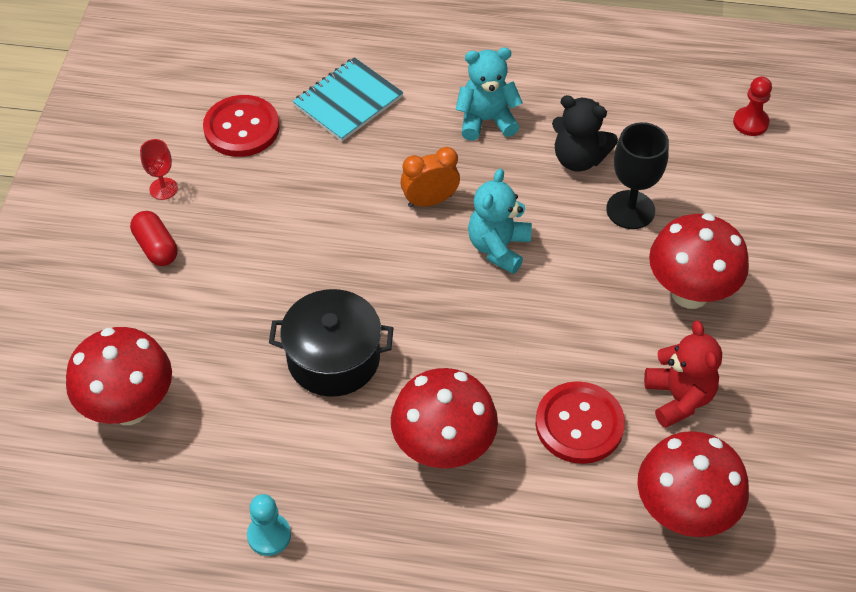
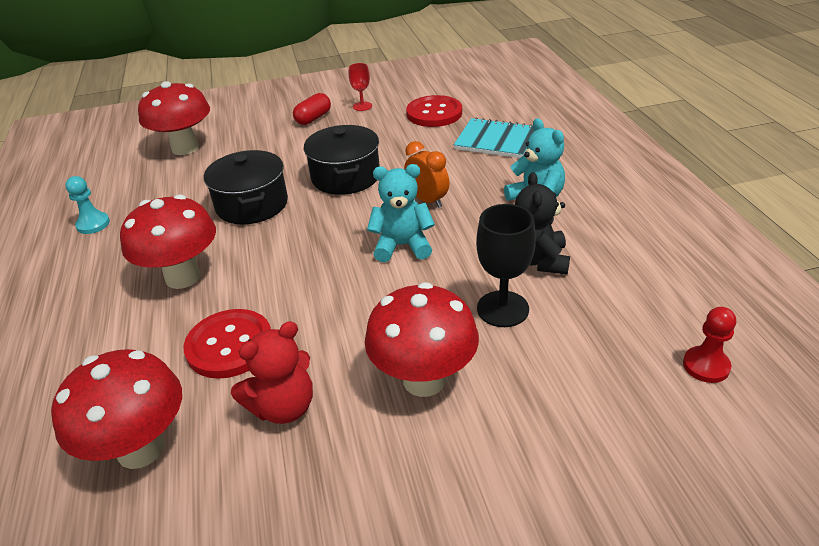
camera: 70 degrees right, 15 degrees down
none -> black pot [304,125,380,195]

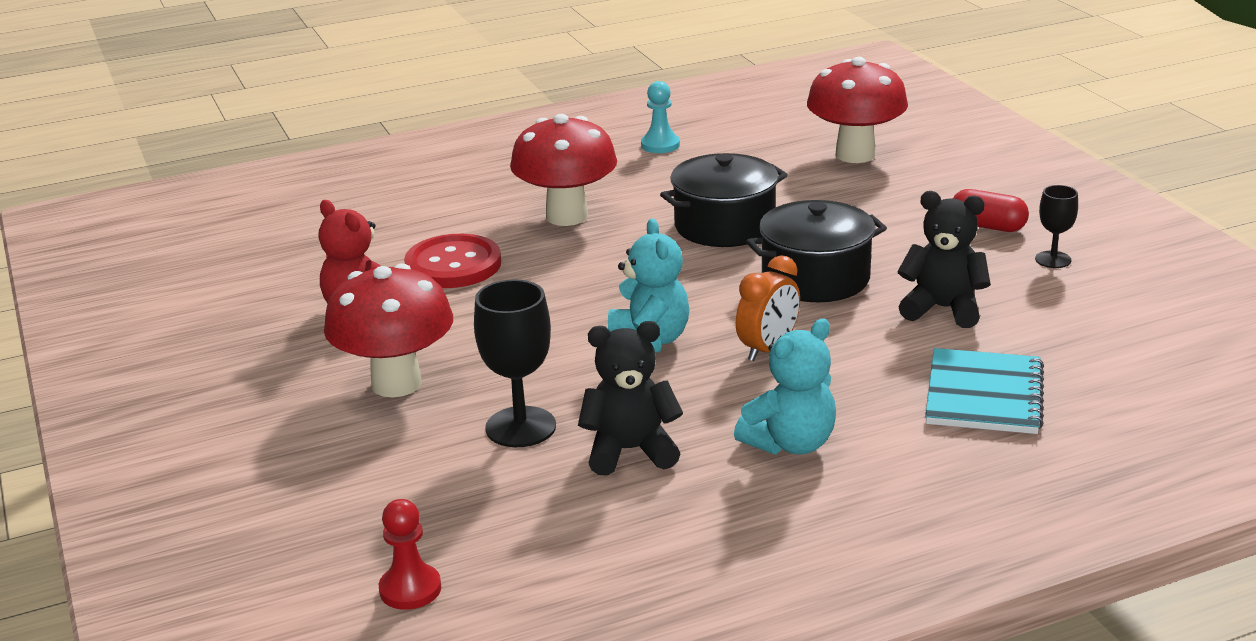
camera: 80 degrees right, 10 degrees down
red mushroom [51,349,182,469] -> none
red goblet [349,63,372,111] -> black goblet [1035,185,1078,268]
red button [406,95,462,127] -> none
none -> black teddy bear [897,191,991,328]

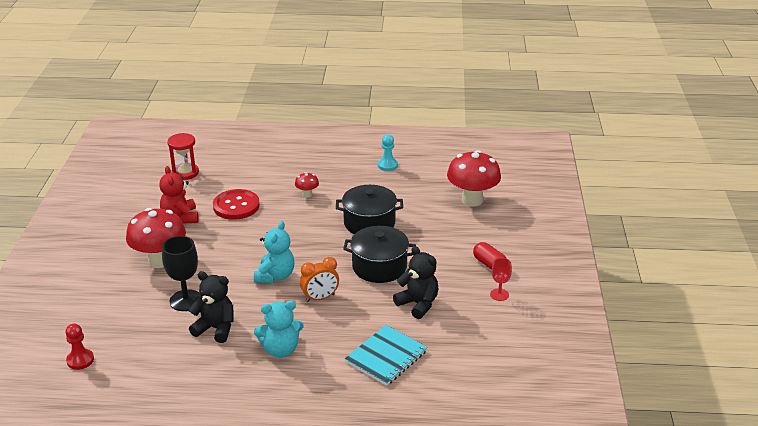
camera: 25 degrees right, 5 degrees up
red mushroom [510,114,617,226] -> red mushroom [295,172,319,197], size x0.46
black goblet [1035,185,1078,268] -> red goblet [490,258,512,301]
none -> red hourglass [167,133,199,180]

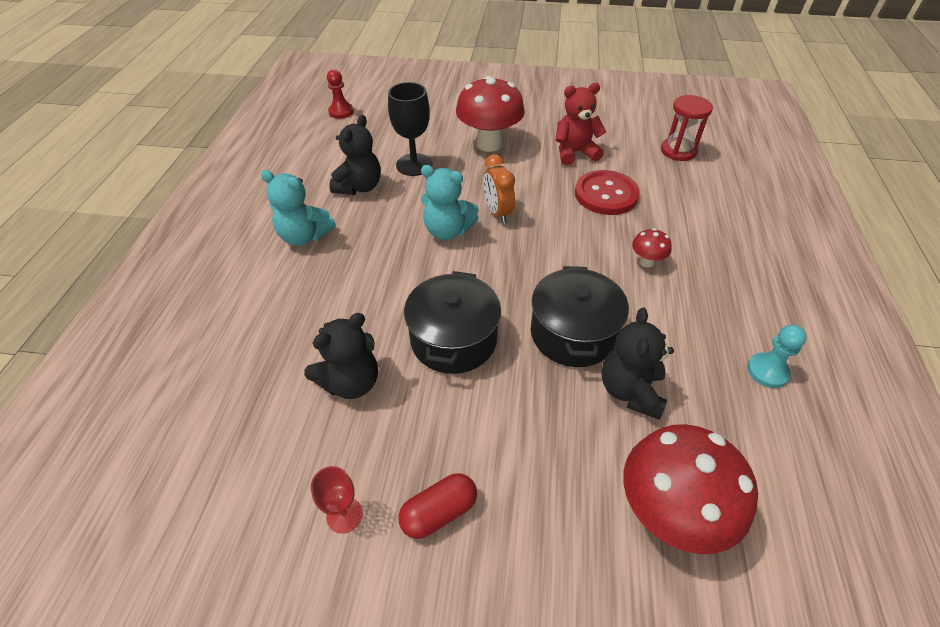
camera: 95 degrees right, 15 degrees up
turquoise teddy bear [254,301,304,358] -> turquoise teddy bear turned 60 degrees counterclockwise [261,170,336,246]
orange clock [300,257,339,302] -> orange clock moved to [483,154,515,223]
turquoise notebook [345,325,428,386] -> none
none -> black teddy bear [602,308,674,420]

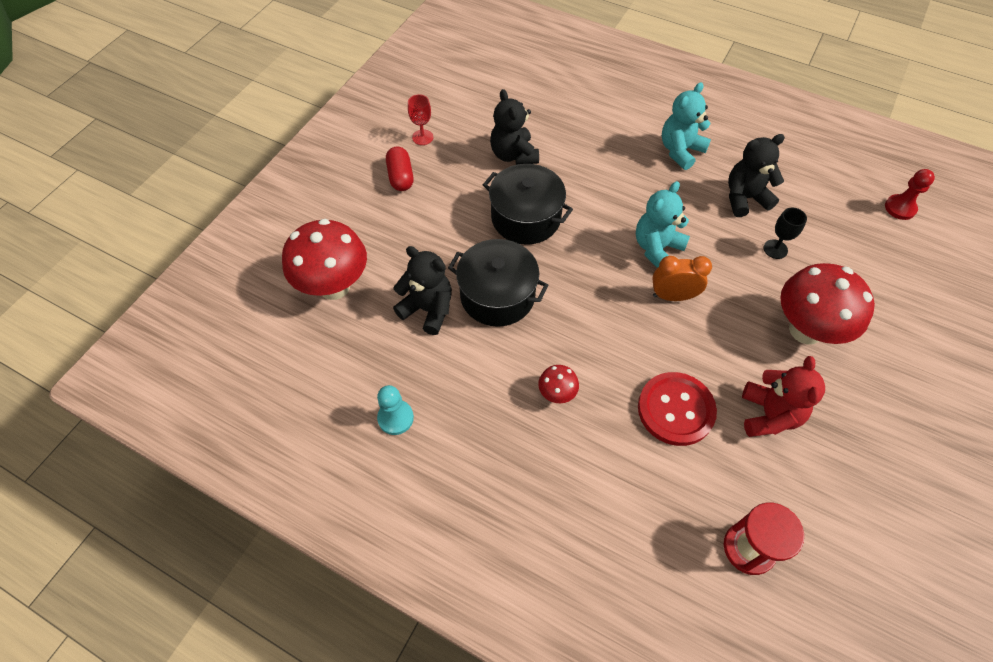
camera: 110 degrees right, 10 degrees up
black teddy bear [329,115,381,195] -> black teddy bear turned 120 degrees clockwise [728,134,785,217]
black goblet [388,82,433,176] -> black goblet [764,208,807,259], size x0.58

